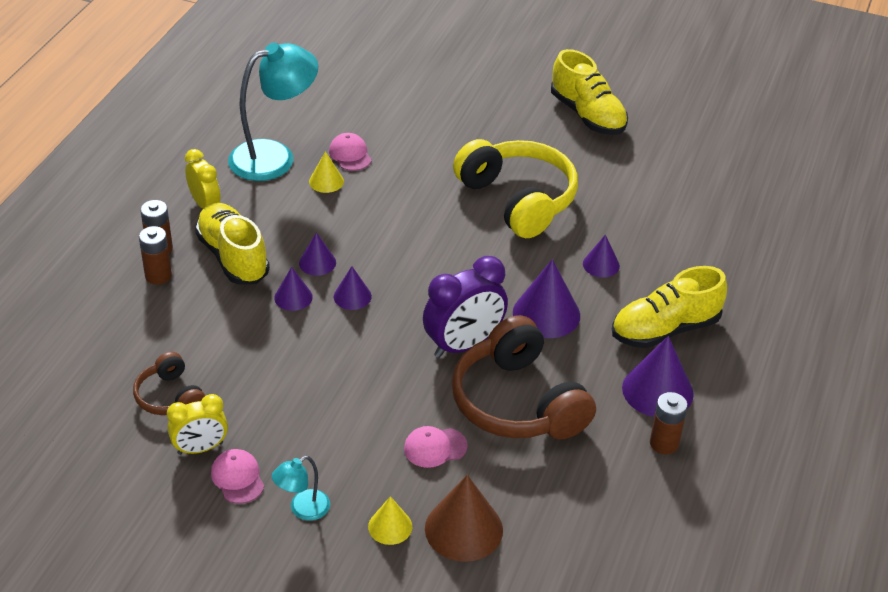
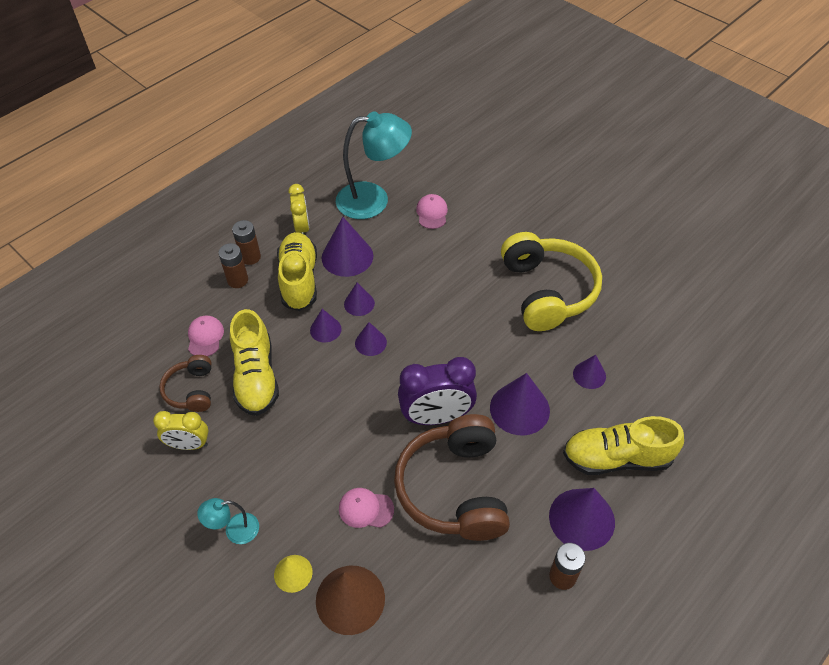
camera: 25 degrees right, 10 degrees up
pink cap [211,449,264,504] -> pink cap moved to [188,316,224,357]
yellow cone [309,151,344,193] -> none
yellow shoe [551,49,628,135] -> yellow shoe moved to [230,309,279,416]
none -> purple cone [322,217,373,277]

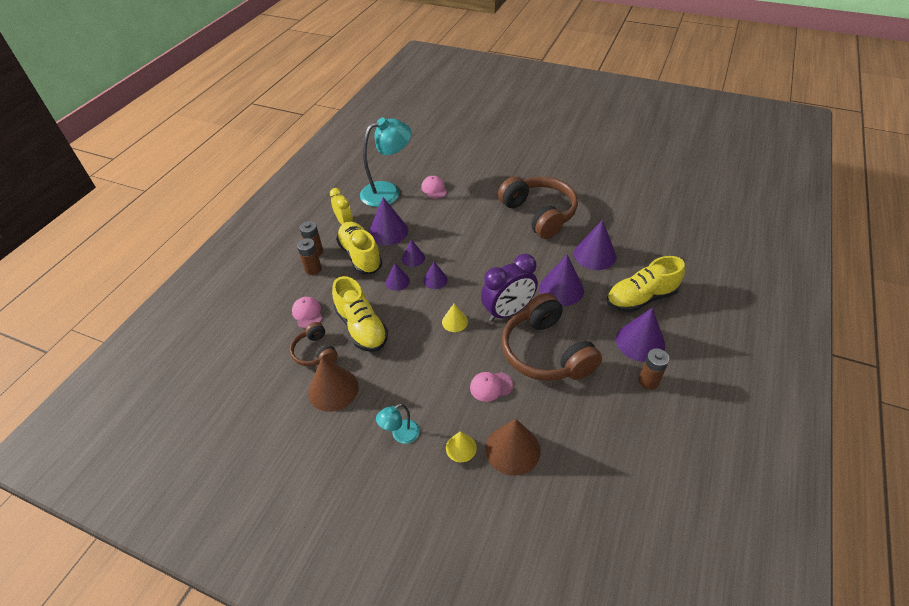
camera: 20 degrees left, 5 degrees down
yellow clock [153,411,209,450] -> brown cone [308,357,359,412]
yellow headphones [501,232,602,331] -> brown headphones [498,176,578,239]
purple cone [573,355,606,389] -> purple cone [574,220,616,270], size x1.77
none -> yellow cone [442,304,468,332]

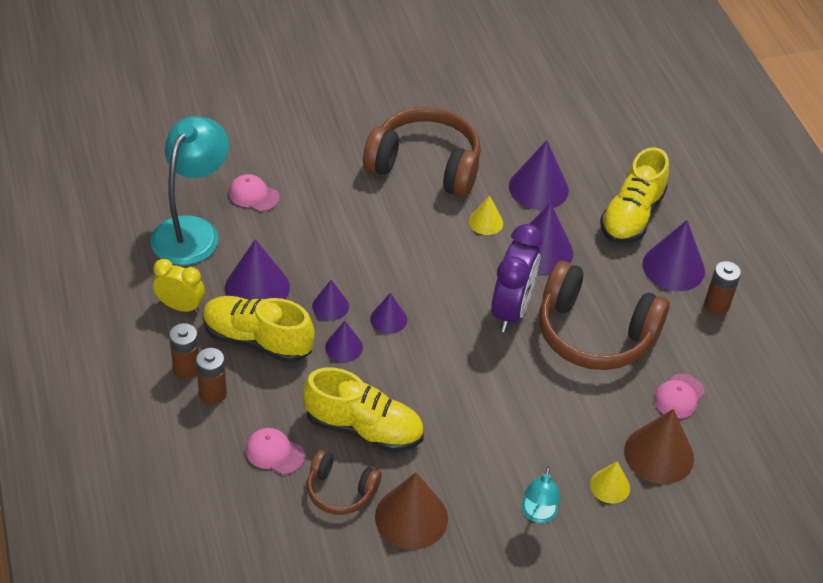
camera: 45 degrees left, 0 degrees up
yellow cone [442,304,468,332] -> yellow cone moved to [469,195,503,235]
pink cap [470,372,513,402] -> pink cap moved to [654,374,705,419]

